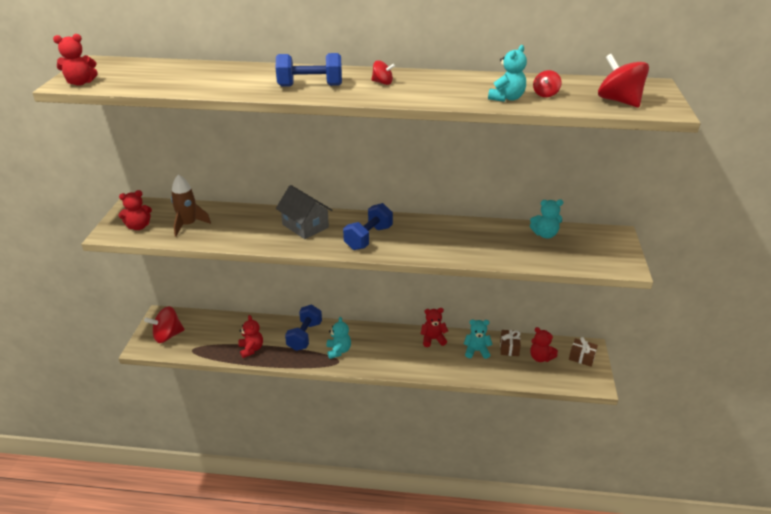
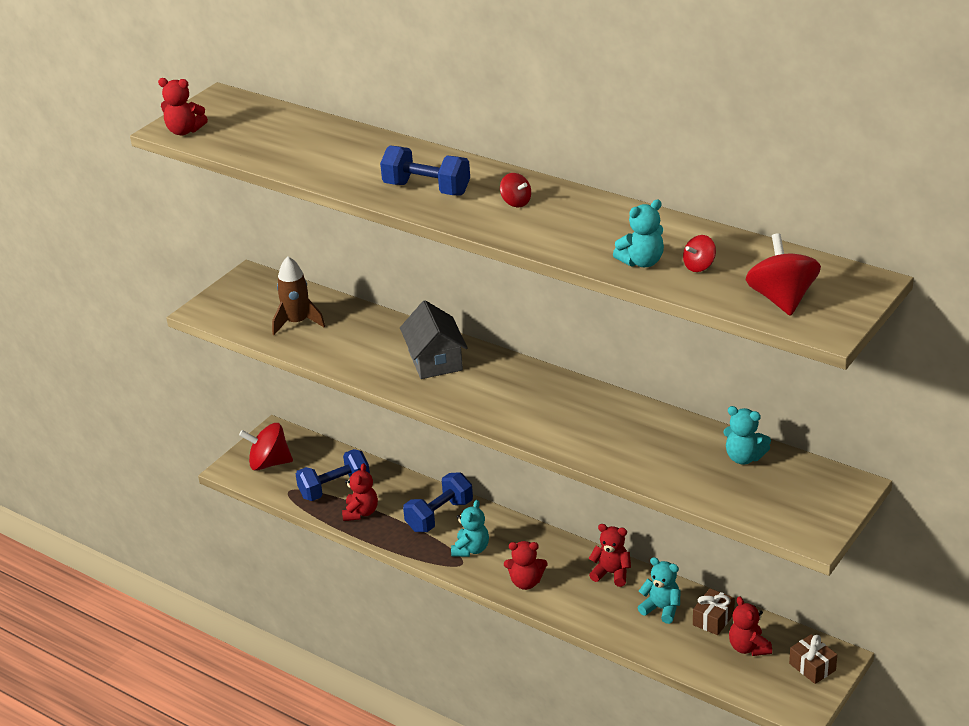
camera: 30 degrees right, 0 degrees up
red teddy bear [118,190,152,230] -> red teddy bear moved to [504,541,547,590]
blue dumbbell [343,203,393,250] -> blue dumbbell moved to [296,449,370,501]

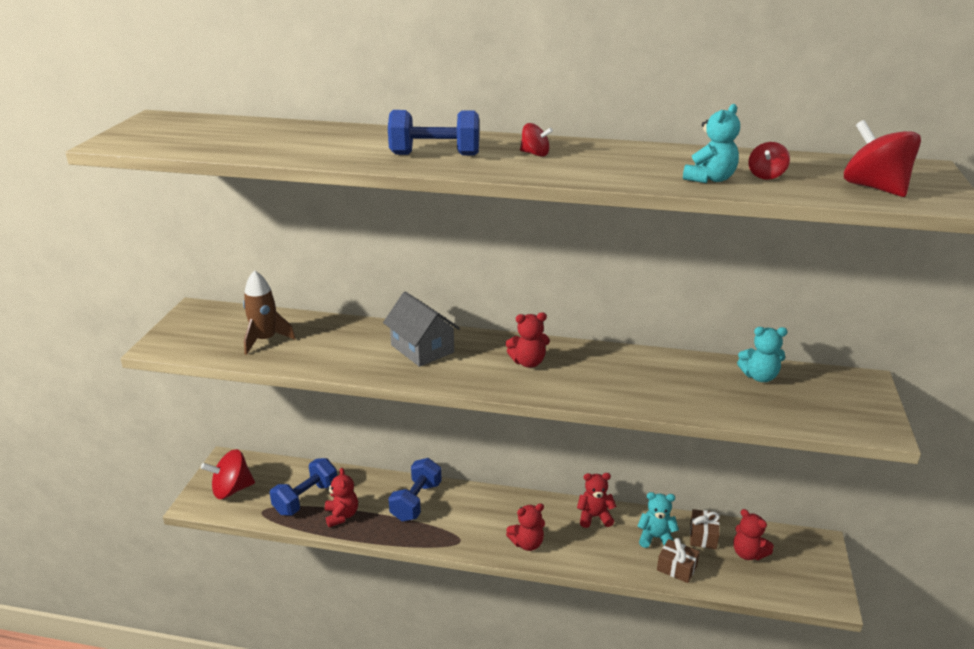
camera: 25 degrees left, 5 degrees down
red teddy bear [158,78,208,135] -> red teddy bear moved to [506,312,550,368]
turquoise teddy bear [451,500,489,557] -> none
brown gift [789,634,837,684] -> brown gift moved to [657,538,700,583]

